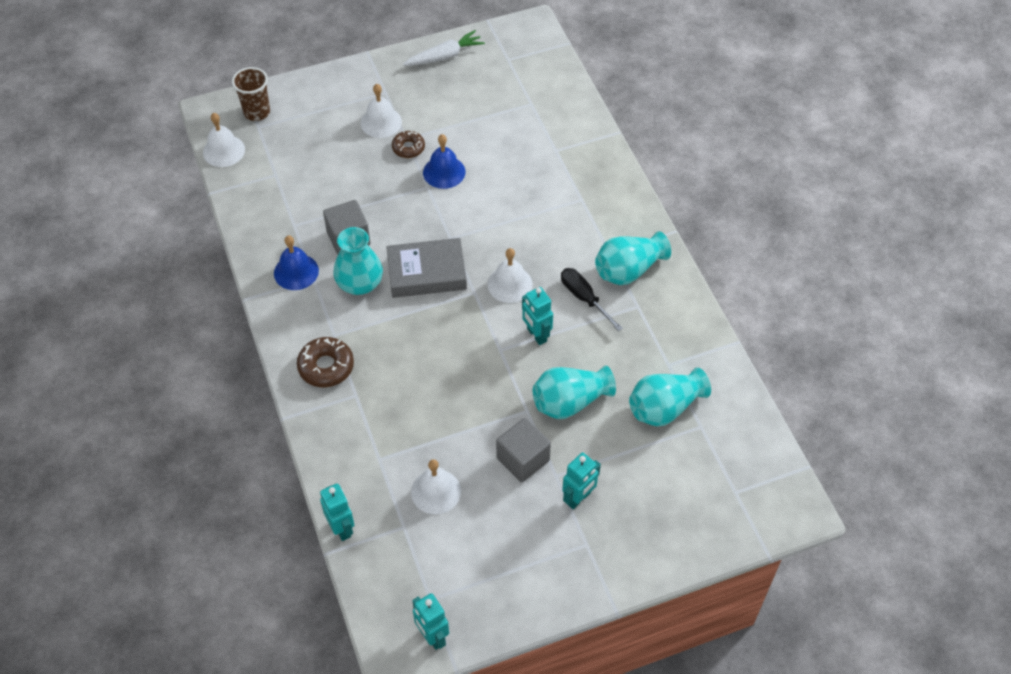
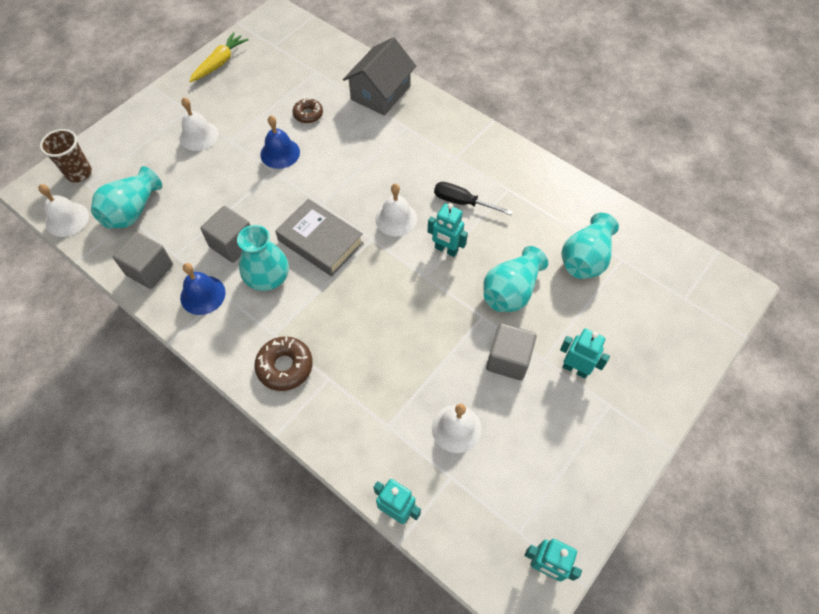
camera: 30 degrees left, 5 degrees up
grey book [386,238,467,298] -> grey book turned 75 degrees clockwise [275,199,364,276]
brown donut [392,131,425,158] -> brown donut moved to [292,98,323,123]
white carrot [403,30,485,66] -> yellow carrot [189,32,249,82]
turquoise robot [562,452,601,509] -> turquoise robot turned 75 degrees counterclockwise [560,328,610,378]
turquoise vase [595,231,671,285] -> turquoise vase moved to [91,166,162,228]
none -> grey cube [113,232,173,289]
none -> grey house [343,37,416,116]

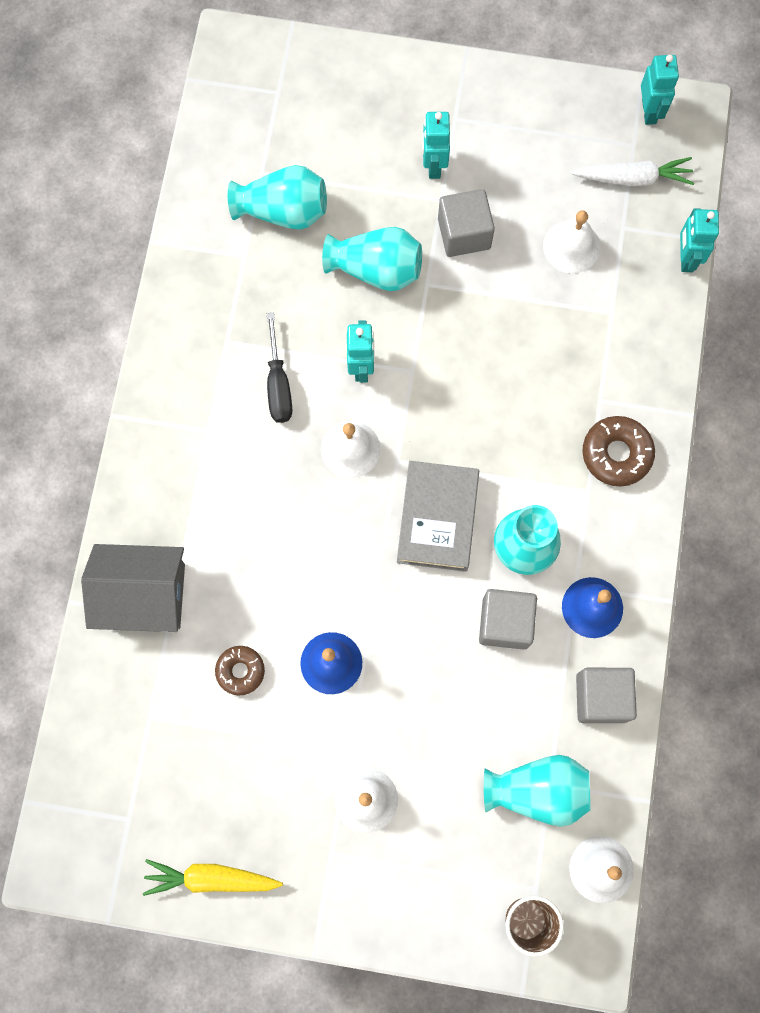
camera: 120 degrees left, 15 degrees up
none -> white carrot [571,157,694,186]

